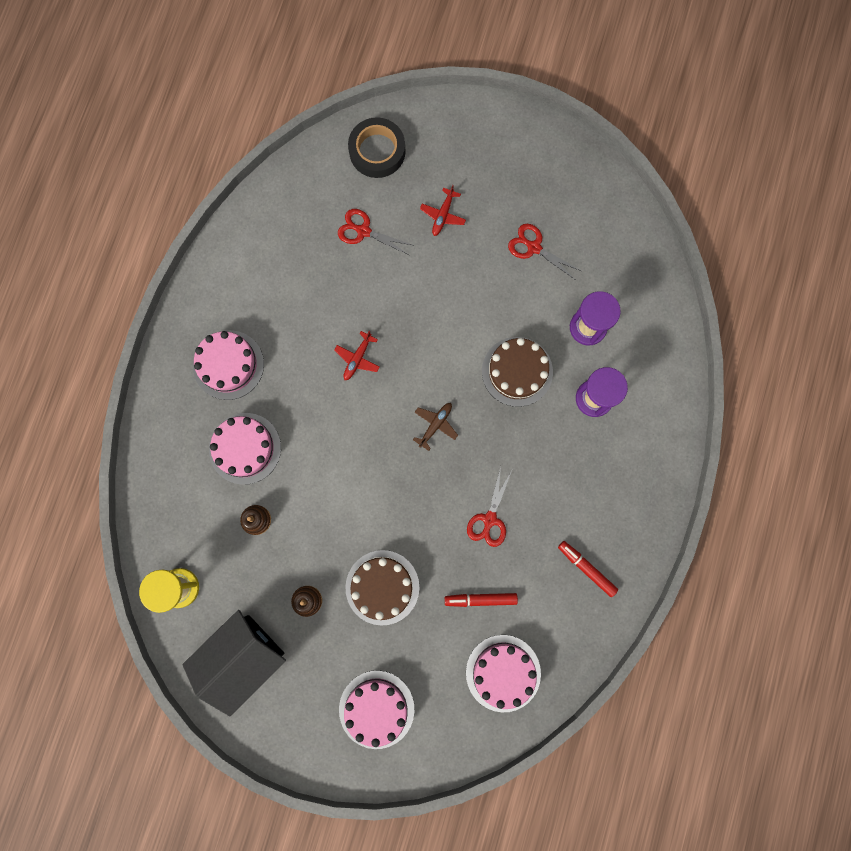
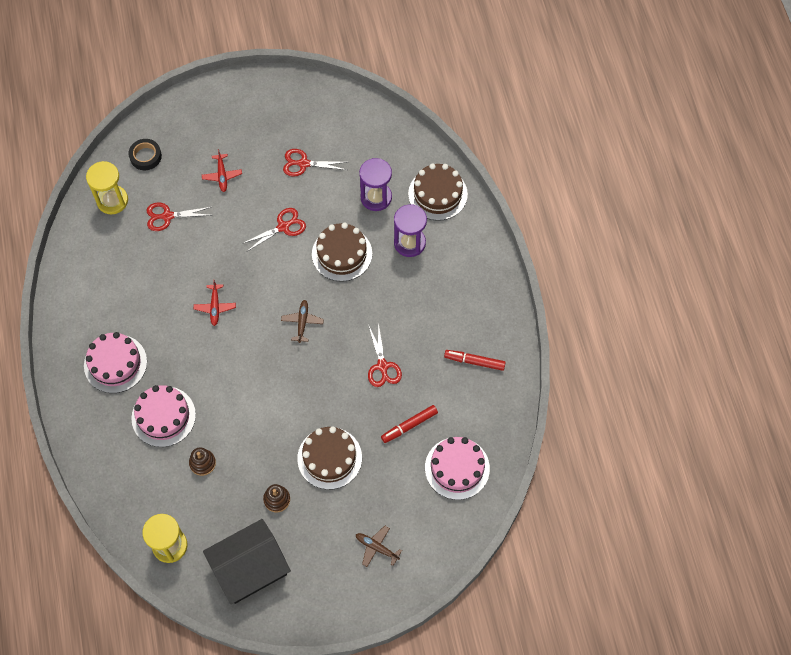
camera: 30 degrees left, 15 degrees down
black house [182,610,286,716] -> black house turned 45 degrees clockwise [203,519,291,604]
pink cake [339,670,414,749] -> brown plane [356,526,402,567]
black tape [348,117,406,178] -> black tape [128,139,162,170], size x0.65
none -> yellow hourglass [86,161,128,214]
none -> red scissors [241,208,306,252]
none -> brown cake [408,163,468,221]

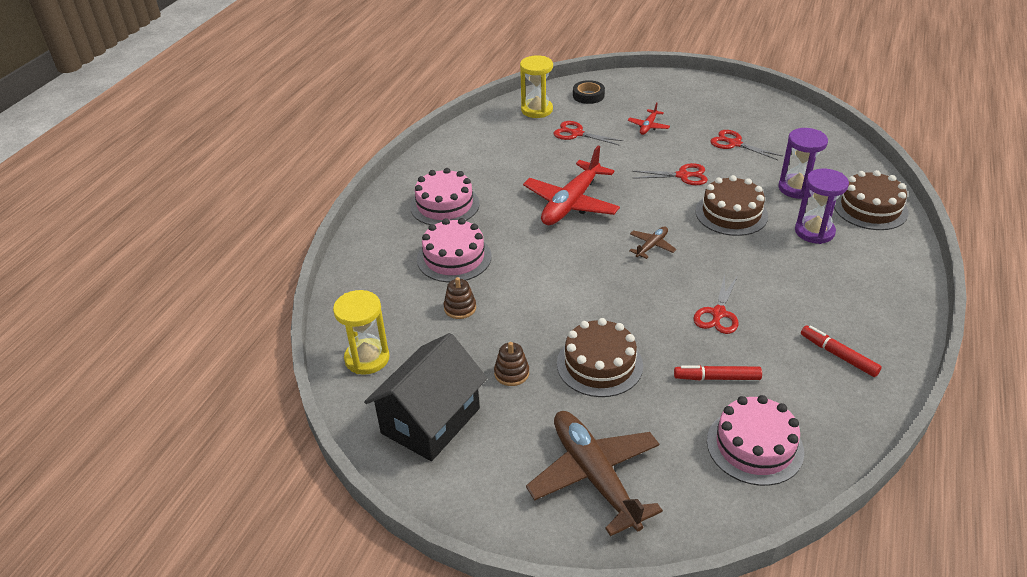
camera: 35 degrees right, 25 degrees down
red plane [194,279,236,326] -> red plane [523,145,620,225], size x2.15
black house [203,519,291,604] -> black house turned 60 degrees counterclockwise [364,333,487,461]
brown plane [356,526,402,567] -> brown plane [526,411,663,536], size x2.15

